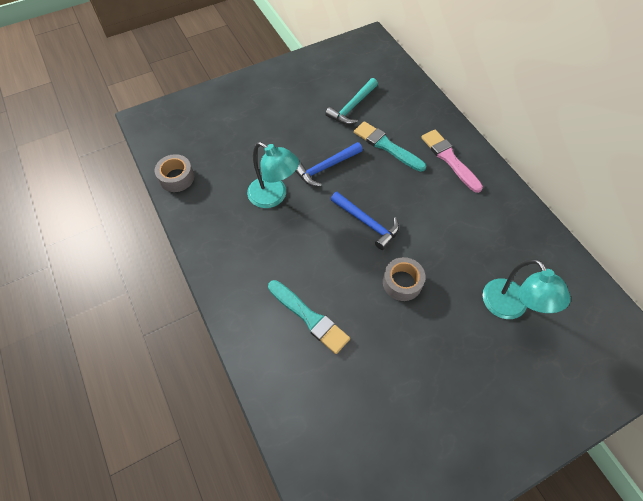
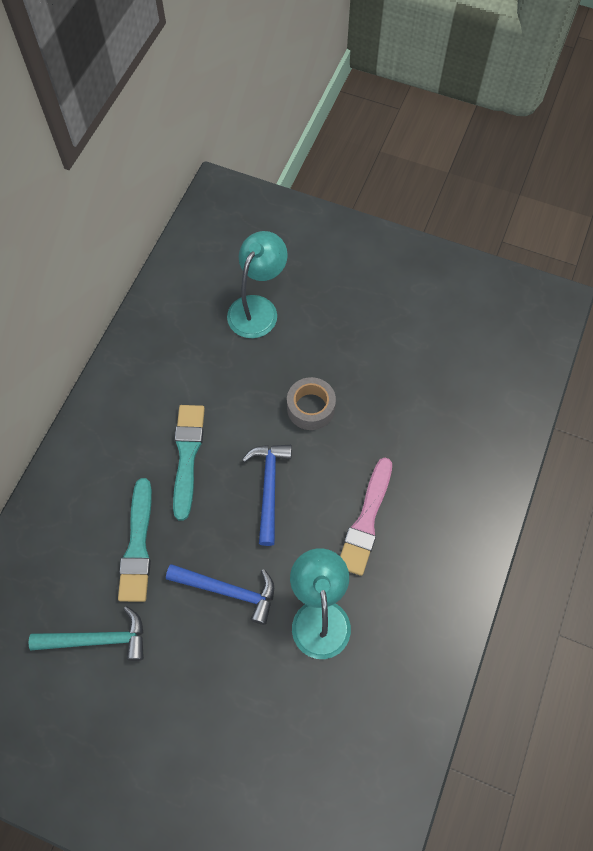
camera: 130 degrees left, 5 degrees up
grey tape [155,154,194,192] -> none
turquoise brush [268,280,350,354] -> turquoise brush moved to [173,405,205,521]
pink brush [421,130,483,193] -> pink brush moved to [340,458,392,576]

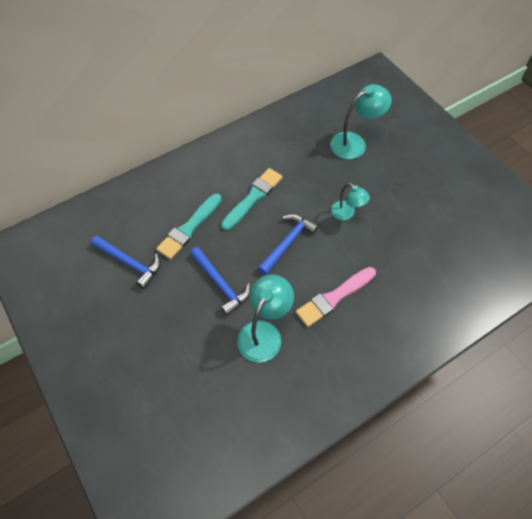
camera: 35 degrees right, 5 degrees down
turquoise hammer [29,606,144,661] -> blue hammer [91,236,161,289]
grey tape [287,377,336,430] -> turquoise lamp [331,183,370,221]

